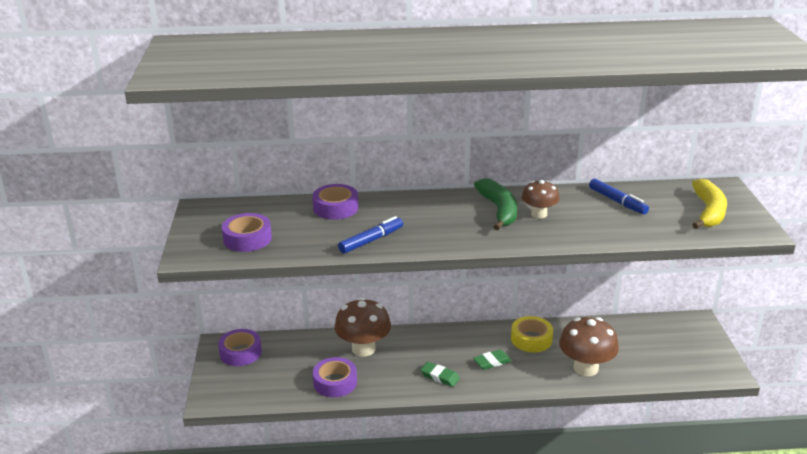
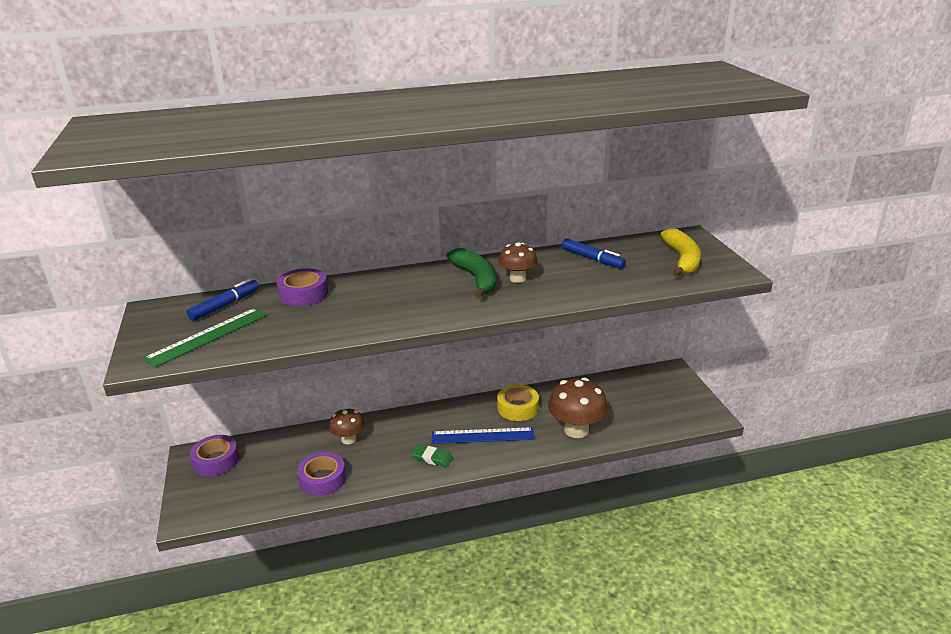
camera: 10 degrees left, 0 degrees up
purple tape [222,213,272,252] -> green ruler [143,308,267,367]
brown mushroom [334,297,391,357] -> brown mushroom [329,408,365,445], size x0.60
blue marker [338,216,403,254] -> blue marker moved to [187,279,259,321]
green eraser [473,349,511,370] -> blue ruler [432,427,535,444]

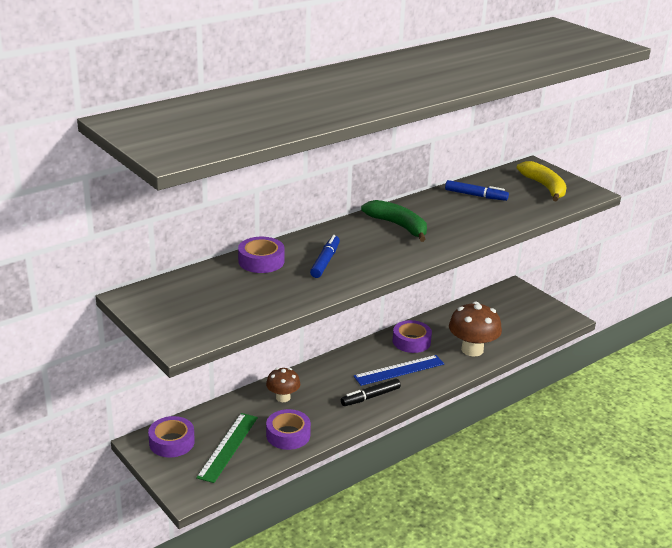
camera: 25 degrees left, 0 degrees up
green ruler [143,308,267,367] -> green ruler moved to [196,413,258,483]
blue marker [187,279,259,321] -> blue marker moved to [310,235,340,278]
green eraser [411,444,453,467] -> black marker [341,379,401,406]
yellow tape [497,385,539,421] -> purple tape [393,320,432,353]
brown mushroom [499,242,538,283] -> none

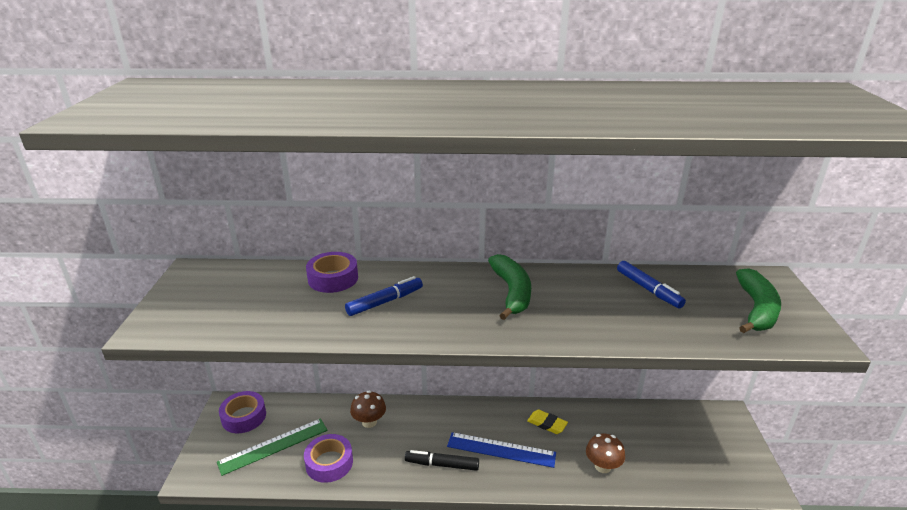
camera: 40 degrees right, 0 degrees up
purple tape [393,320,432,353] -> yellow eraser [527,409,568,434]
brown mushroom [449,302,502,357] -> brown mushroom [586,434,625,473], size x0.60
yellow banana [517,161,567,201] -> green banana [736,268,781,333]

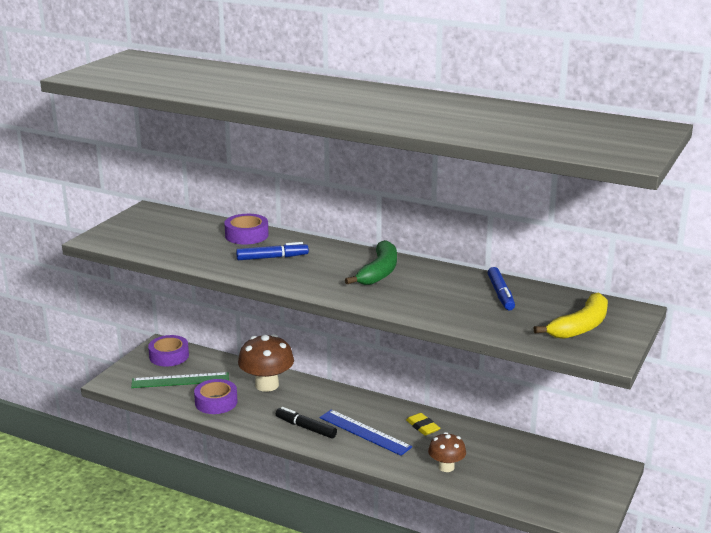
camera: 25 degrees right, 5 degrees down
brown mushroom [350,391,386,428] -> brown mushroom [238,334,294,392], size x1.66
green banana [736,268,781,333] -> yellow banana [534,292,608,339]

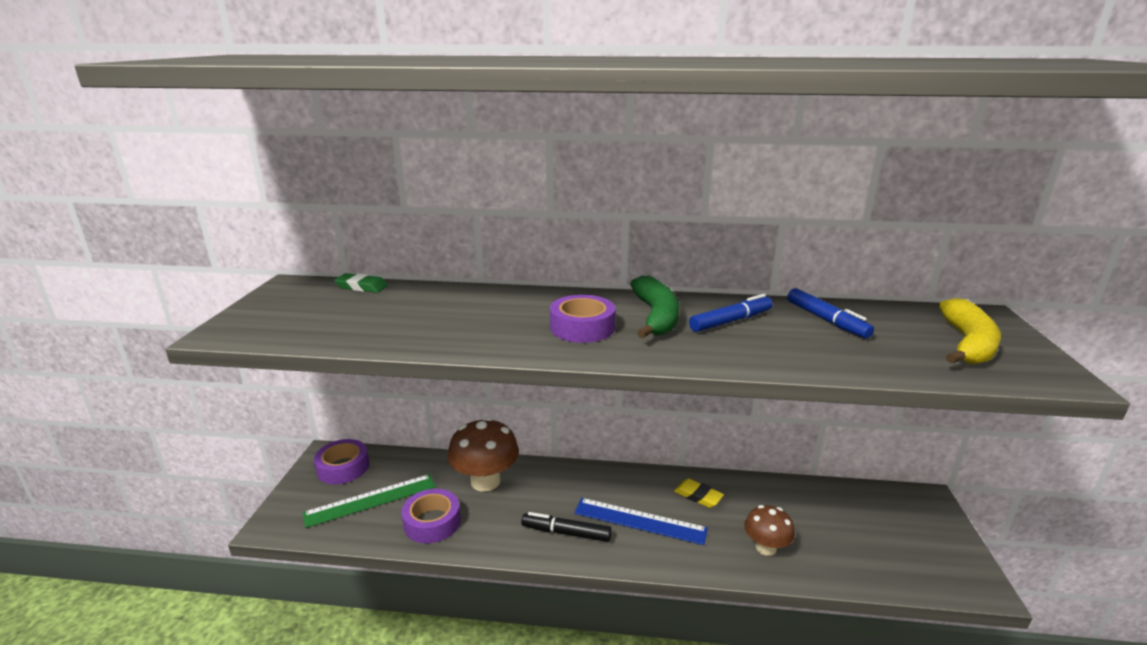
camera: 20 degrees left, 0 degrees up
purple tape [224,214,269,245] -> purple tape moved to [550,295,616,343]
blue marker [236,242,309,260] -> blue marker moved to [689,294,773,332]
none -> green eraser [334,273,388,293]

